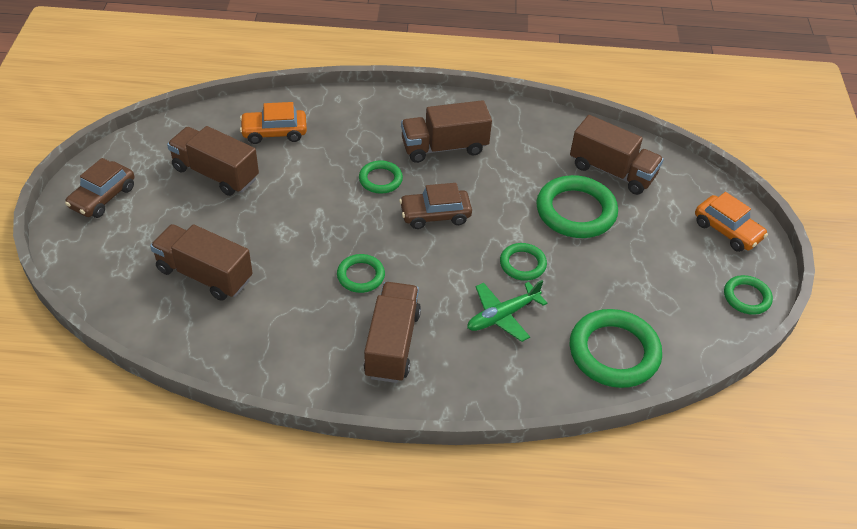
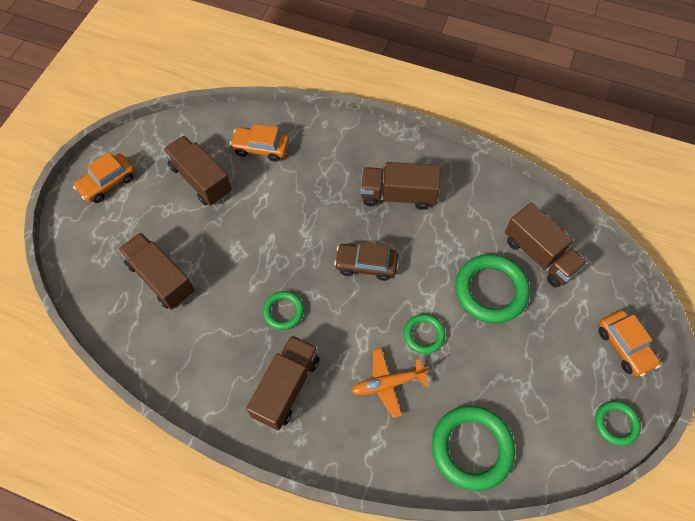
camera: 20 degrees right, 15 degrees up
brown car [65,158,134,218] -> orange car [73,152,135,203]
green ring [359,160,403,194] -> none
green plane [467,280,547,342] -> orange plane [351,348,429,418]

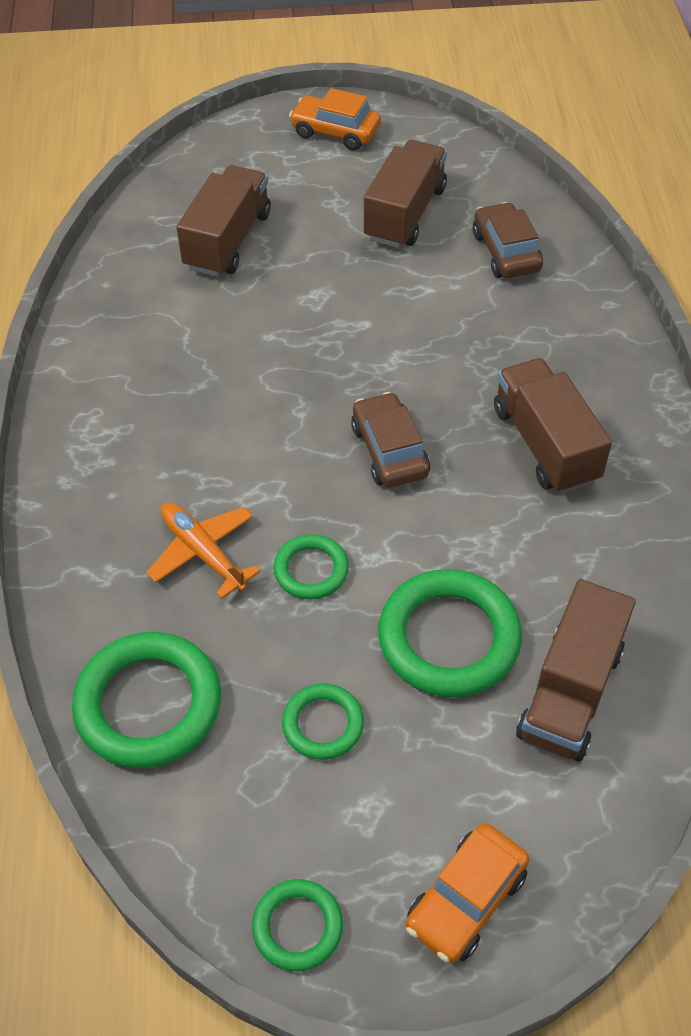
camera: 65 degrees right, 10 degrees down
orange car [230,124,289,162] -> brown car [473,202,543,278]
brown truck [246,335,320,431] -> none
green ring [263,291,304,330] -> green ring moved to [282,684,364,760]

